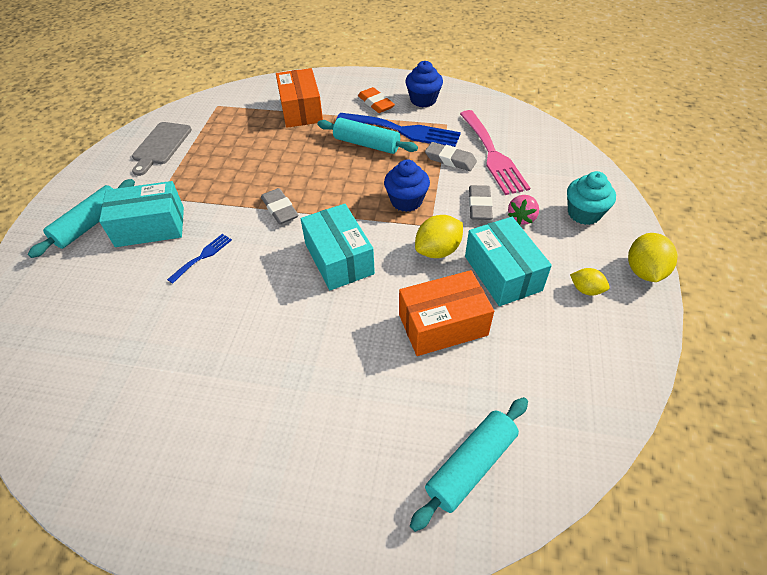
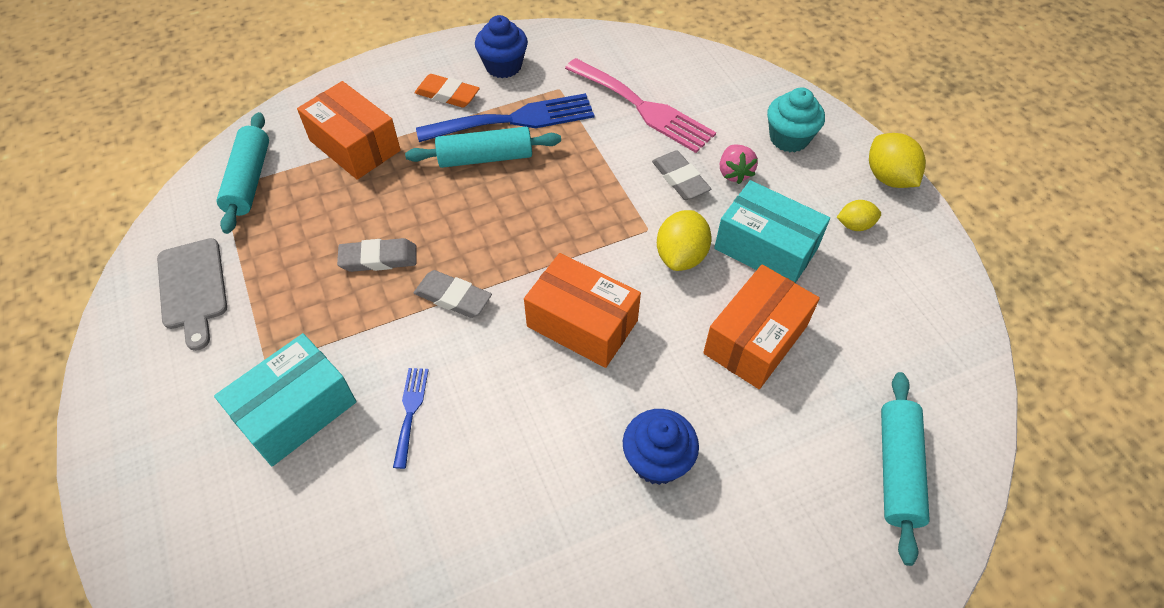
camera: 35 degrees left, 5 degrees up
turquoise rolling pin [28,179,135,258] -> turquoise rolling pin moved to [217,112,269,234]
turquoise box [301,204,375,290] -> orange box [524,253,641,368]
blue cupcake [384,159,430,212] -> blue cupcake moved to [623,409,699,485]
grey eraser [425,142,477,171] -> grey eraser moved to [337,238,416,272]

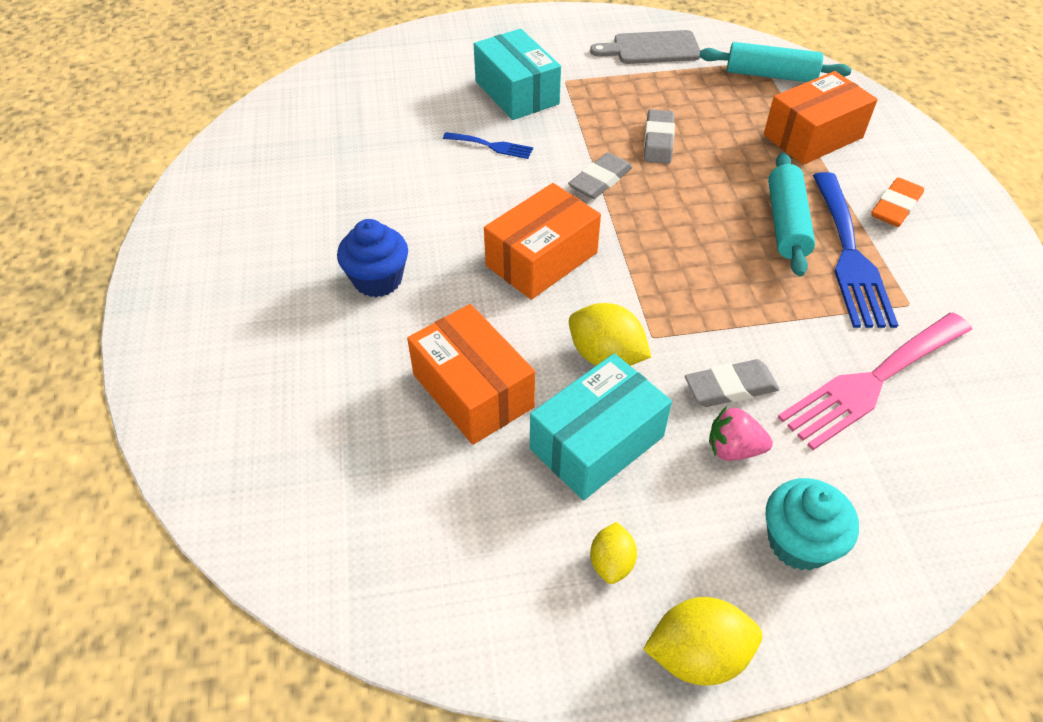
camera: 105 degrees right, 5 degrees down
blue cupcake [475,15,528,78] -> none
turquoise rolling pin [881,372,930,566] -> none

